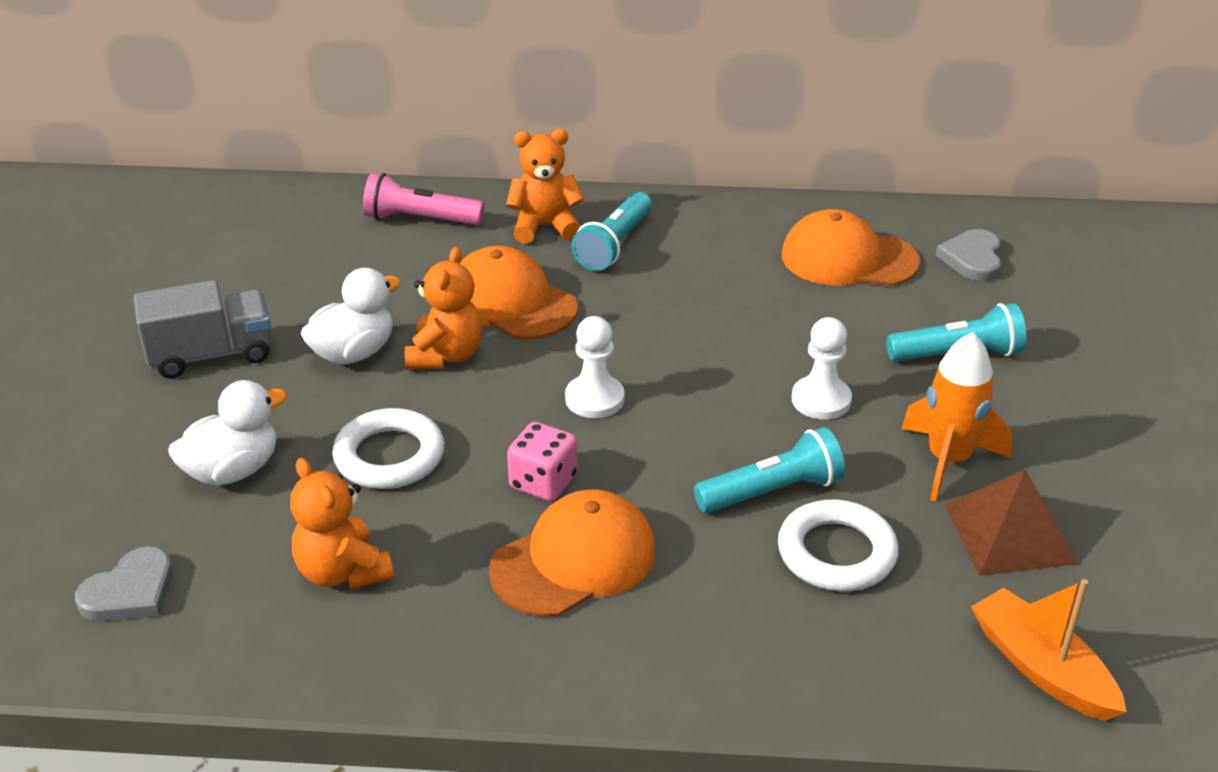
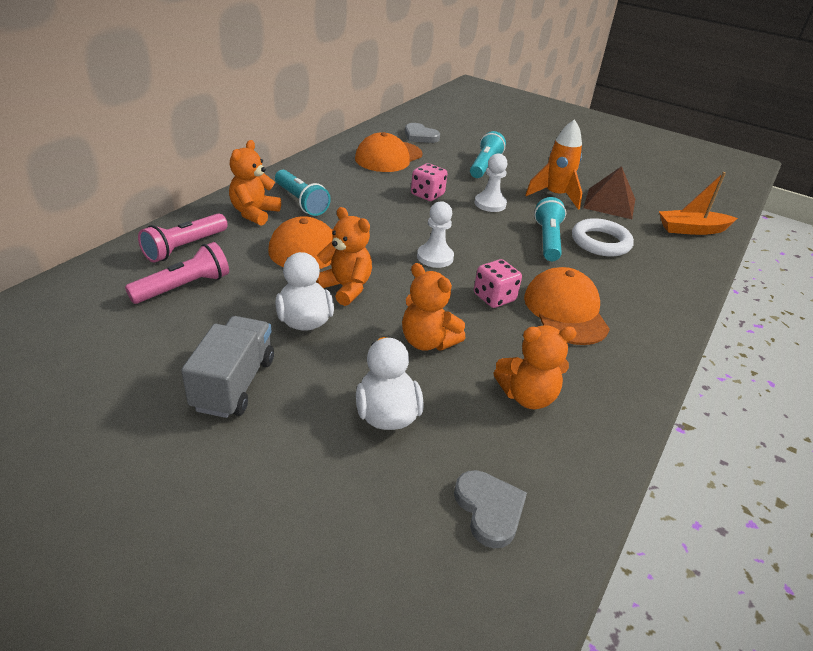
camera: 65 degrees left, 0 degrees up
white ring [332,408,444,489] -> orange teddy bear [402,263,465,351]
none -> pink flashlight [125,242,229,304]
none -> pink dice [411,163,447,201]

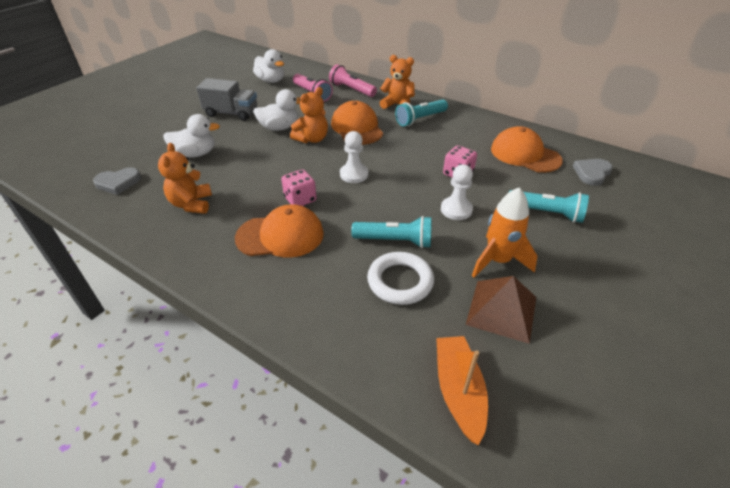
camera: 95 degrees right, 5 degrees up
orange teddy bear [402,263,465,351] -> none
none -> white duck [253,49,284,83]

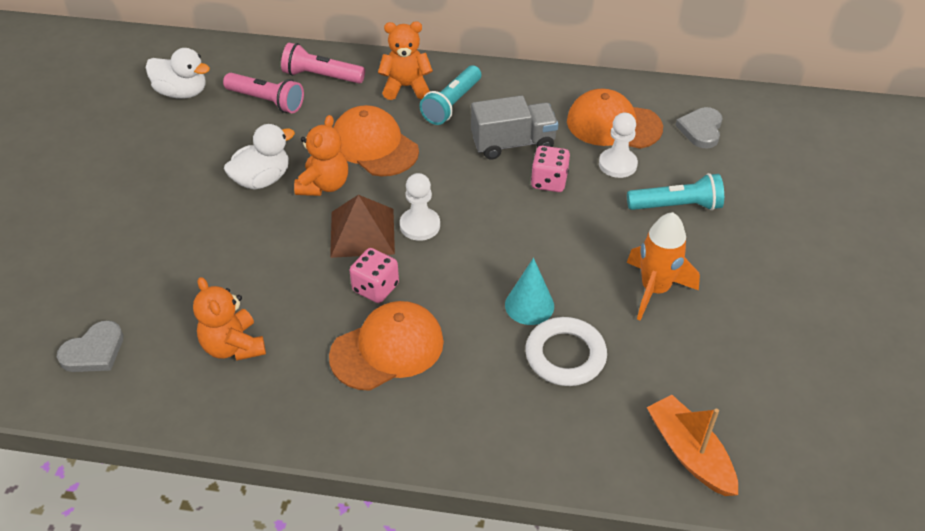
camera: 25 degrees left, 5 degrees up
white duck [163,114,220,158] -> none
grey truck [196,78,257,121] -> grey truck moved to [471,95,558,159]
turquoise flashlight [351,216,432,248] -> turquoise cone [505,258,554,325]
white pawn [441,164,473,220] -> white pawn moved to [599,113,638,178]
brown pyramid [466,276,536,344] -> brown pyramid moved to [330,195,395,258]

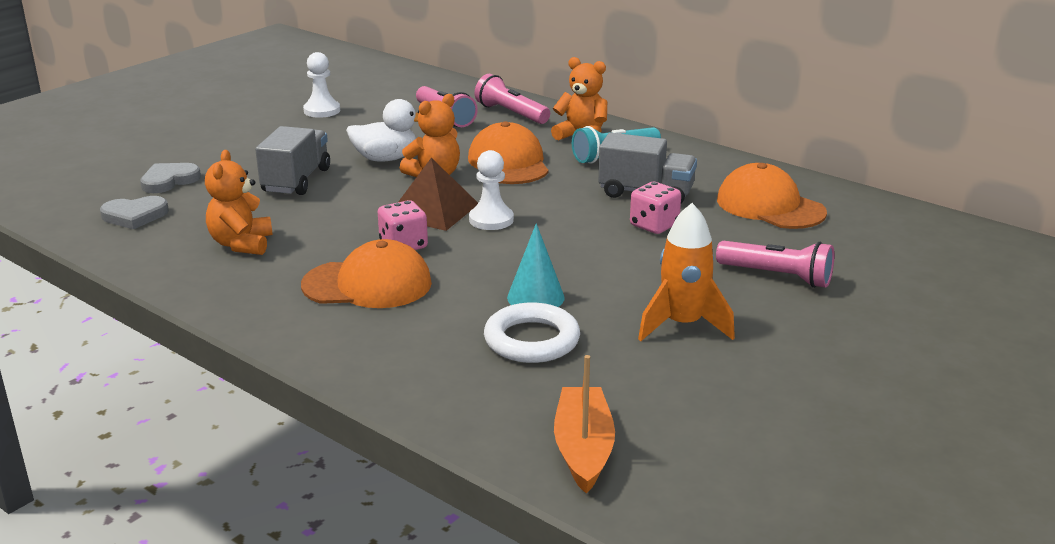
camera: 30 degrees right, 20 degrees down
white duck [146,48,210,99] -> none
white pawn [599,113,638,178] -> white pawn moved to [303,52,340,118]
turquoise flashlight [627,173,724,210] -> pink flashlight [716,241,834,288]
grey heart [675,107,723,148] -> grey heart moved to [140,163,201,193]
none -> grey truck [255,126,330,195]

